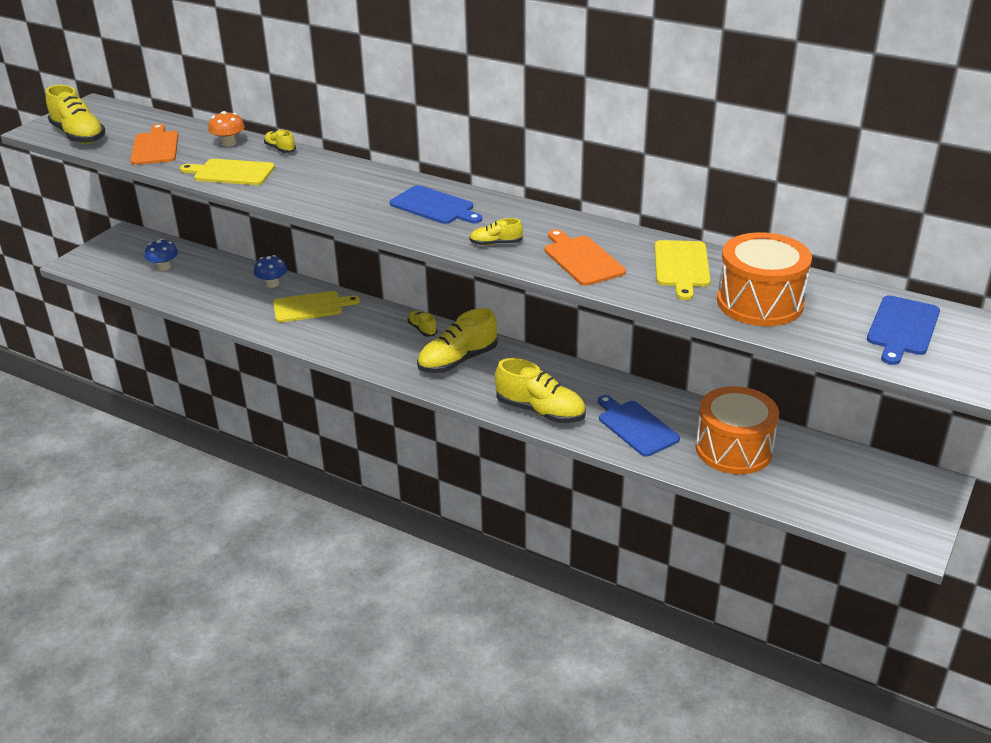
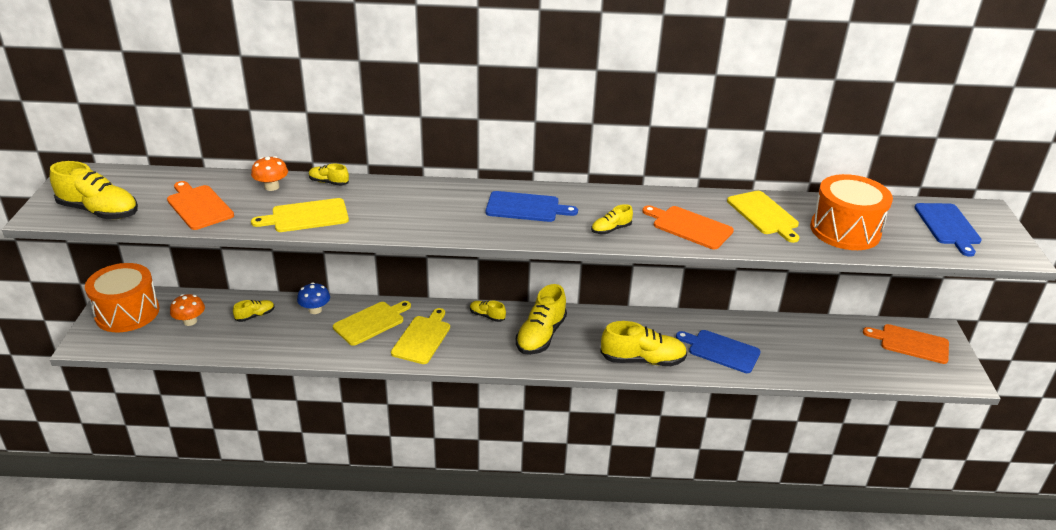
camera: 30 degrees left, 0 degrees up
blue mushroom [145,239,178,271] -> orange mushroom [170,294,205,326]
orange drum [696,386,779,474] -> orange drum moved to [85,263,159,332]
none -> yellow shoe [233,300,274,322]
none -> yellow cutting board [391,308,450,364]
none -> orange cutting board [863,324,949,364]

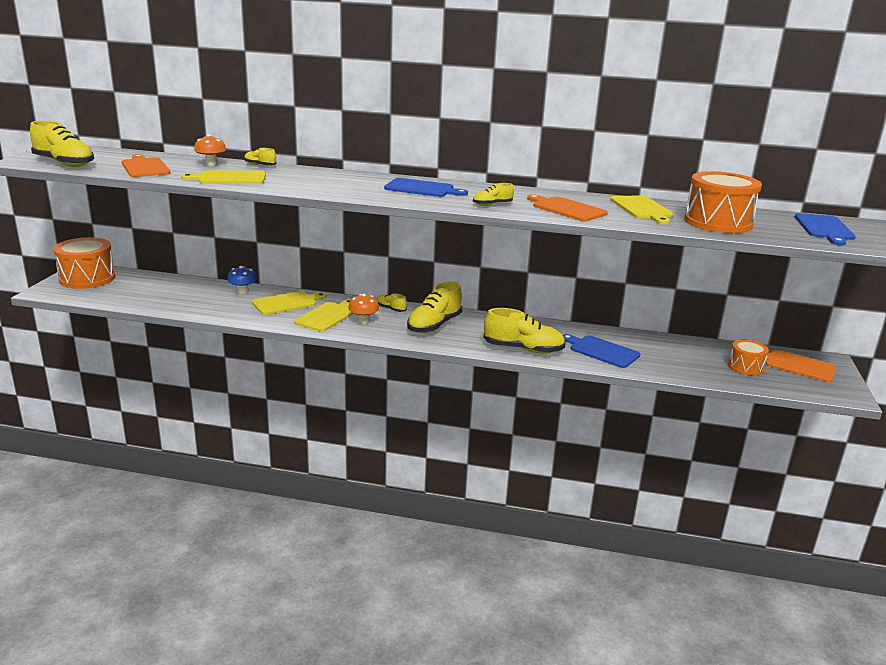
camera: 10 degrees right, 10 degrees down
orange mushroom [170,294,205,326] -> orange mushroom moved to [348,294,379,324]
yellow shoe [233,300,274,322] -> none
none -> orange drum [728,340,769,376]

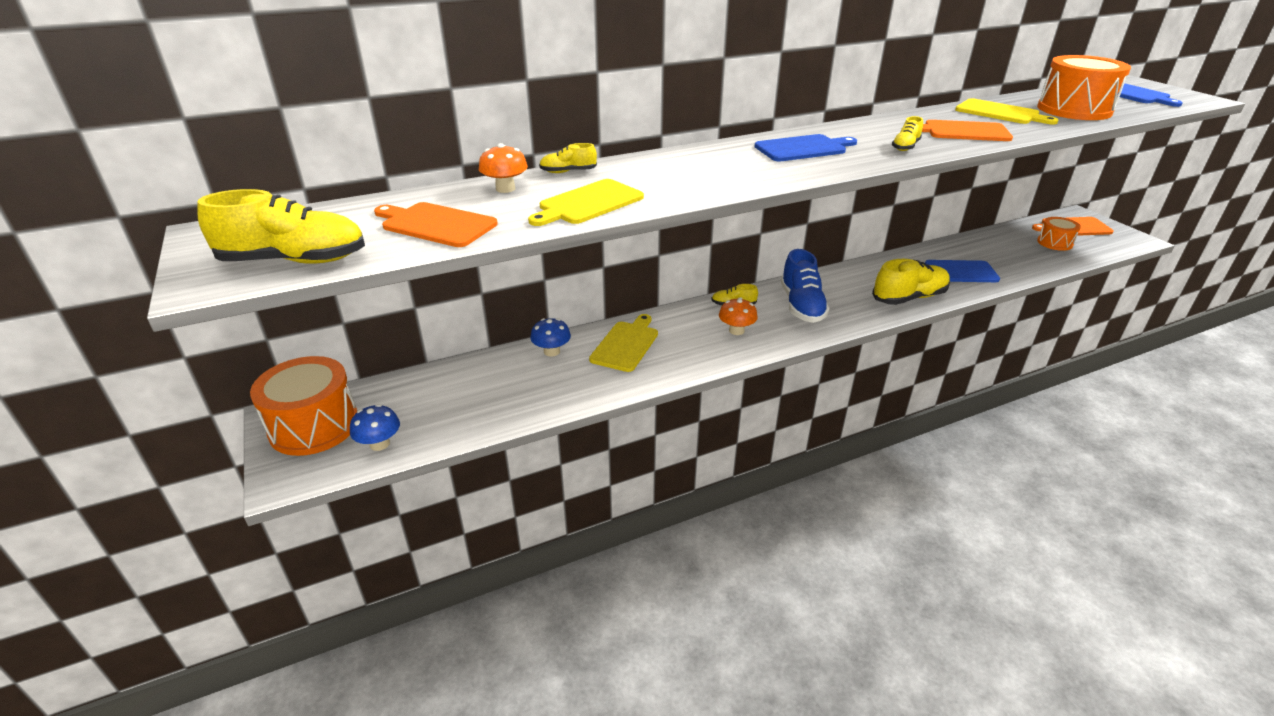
camera: 35 degrees left, 10 degrees up
yellow cutting board [295,299,354,332] -> none
yellow shoe [407,281,462,333] -> blue shoe [781,249,830,323]
none -> blue mushroom [350,404,400,451]

